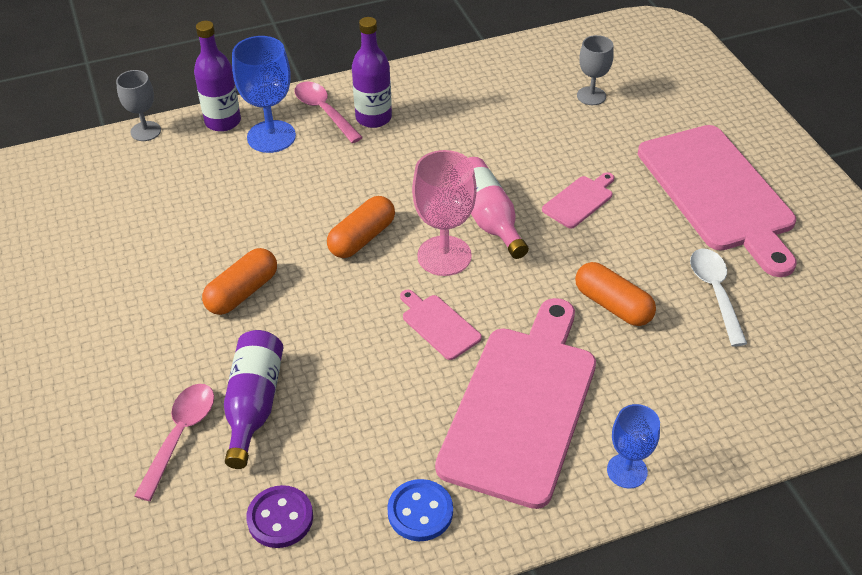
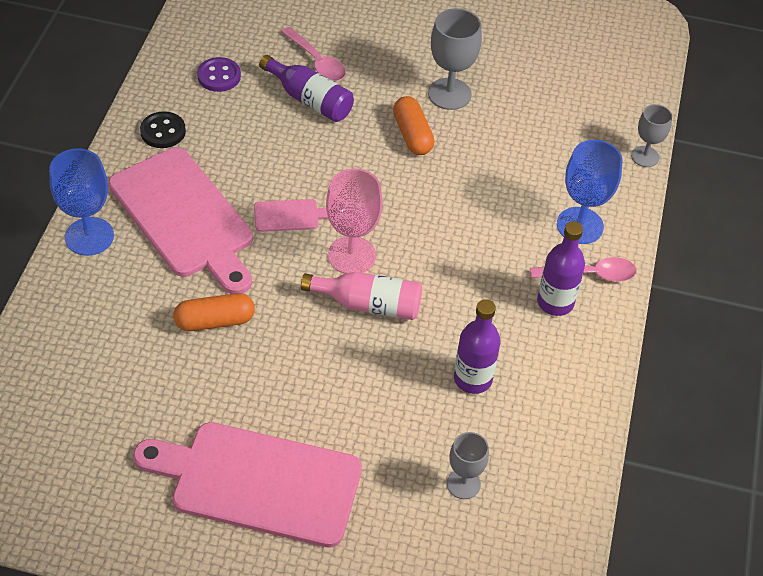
camera: 120 degrees right, 5 degrees up
purple bottle [194,21,241,132] -> purple bottle moved to [454,299,501,394]
orange capsule [327,196,395,258] -> none
blue button [387,479,453,541] -> black button [140,111,186,148]
pink cutting board [542,172,614,228] -> none
blue goblet [607,404,660,489] -> blue goblet [49,148,114,256], size x1.60
white spoon [690,248,747,346] -> none
none -> grey goblet [428,8,482,110]

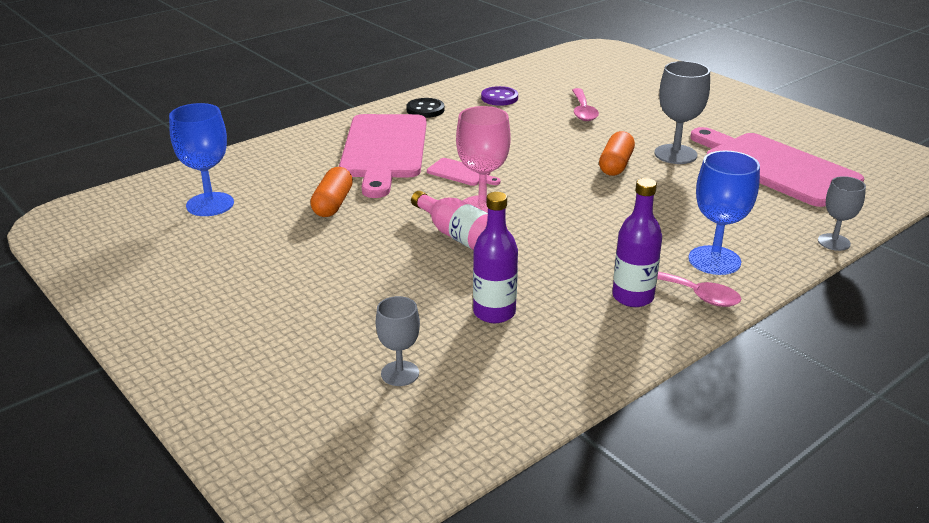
camera: 40 degrees right, 20 degrees down
blue goblet [49,148,114,256] -> blue goblet moved to [169,103,234,216]
pink cutting board [133,422,362,548] -> pink cutting board moved to [690,127,864,207]
orange capsule [173,293,255,331] -> orange capsule turned 75 degrees clockwise [310,167,353,217]
purple bottle [259,55,354,122] -> none

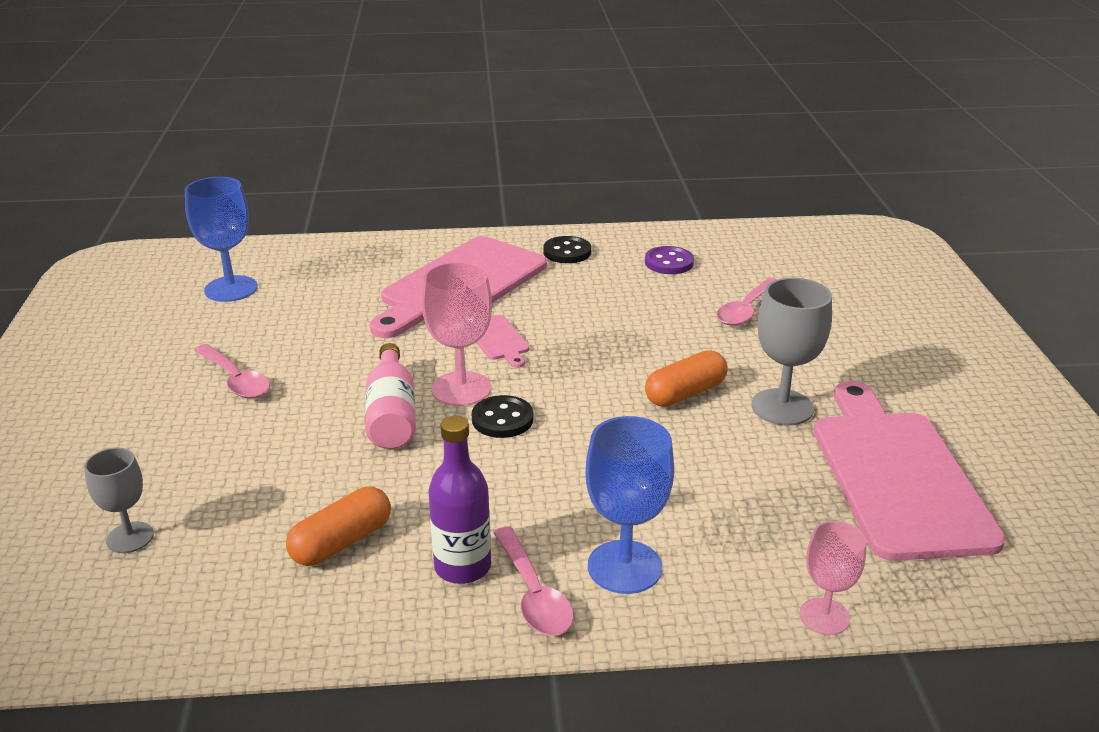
camera: 35 degrees right, 0 degrees up
orange capsule [310,167,353,217] -> orange capsule moved to [286,487,391,566]
purple bottle [473,192,518,323] -> none
grey goblet [818,176,866,251] -> pink goblet [800,521,866,635]
none -> pink spoon [194,344,270,398]
none -> black button [472,395,534,438]

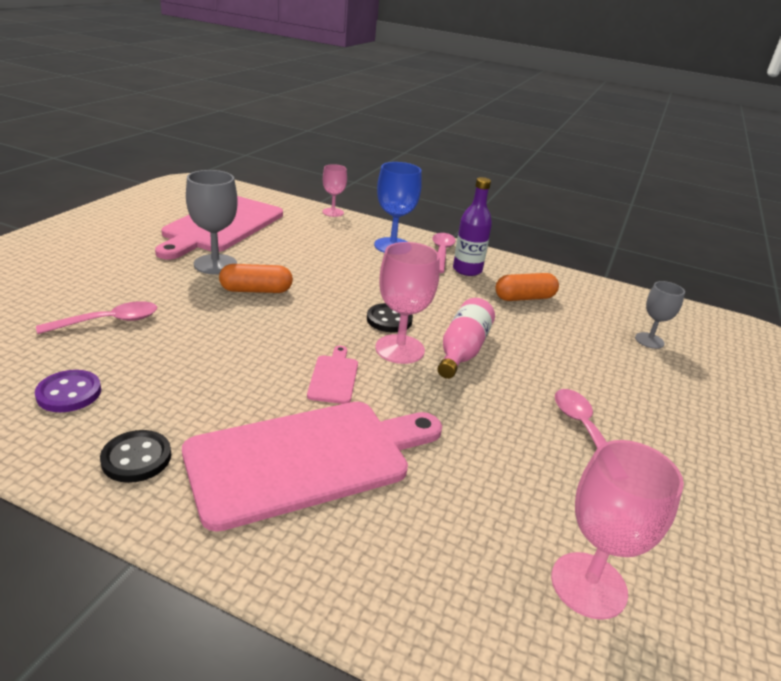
camera: 155 degrees left, 0 degrees up
blue goblet [185,177,258,302] -> pink goblet [551,440,684,620]

